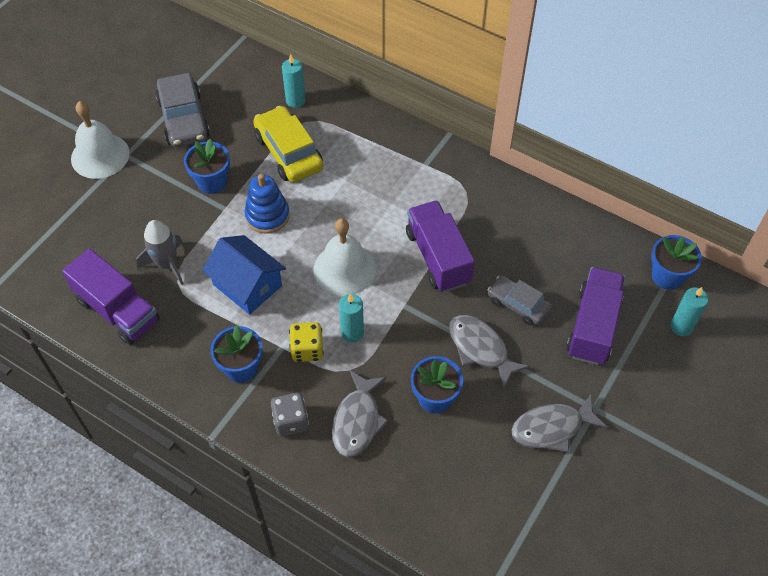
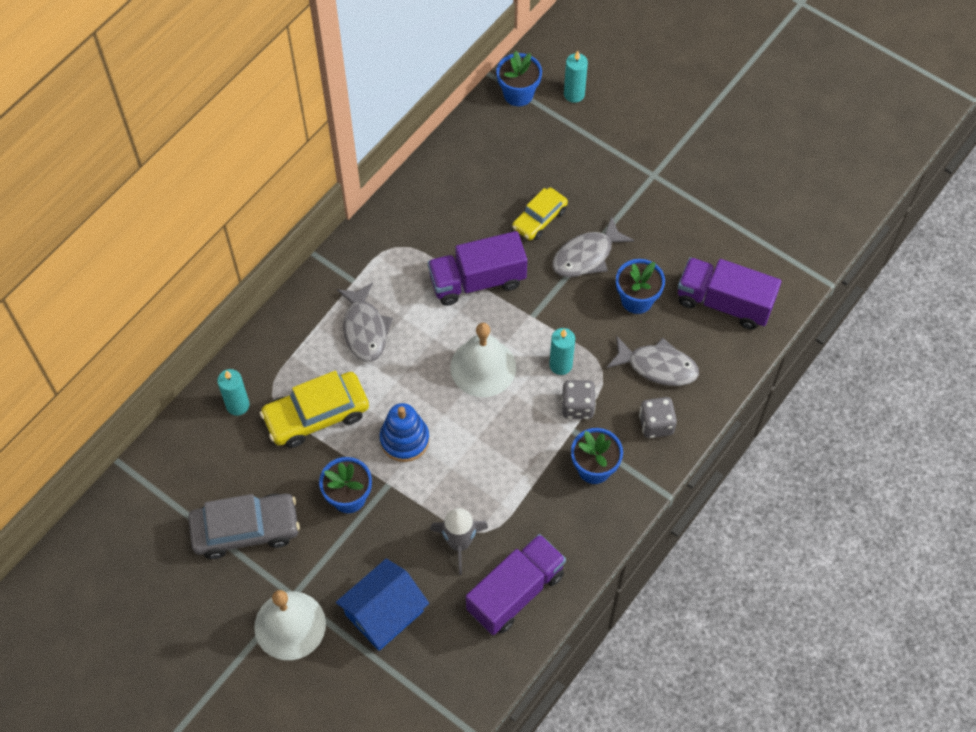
camera: 85 degrees left, 5 degrees up
blue house [202,235,286,315] -> blue house moved to [336,559,429,651]
yellow dice [289,322,324,362] -> grey dice [562,380,596,419]
grey car [487,275,551,325] -> yellow car [512,187,568,240]
grey fish [512,394,607,453] -> grey fish moved to [337,282,393,362]
purple truck [566,267,625,365] -> purple truck moved to [678,257,781,330]

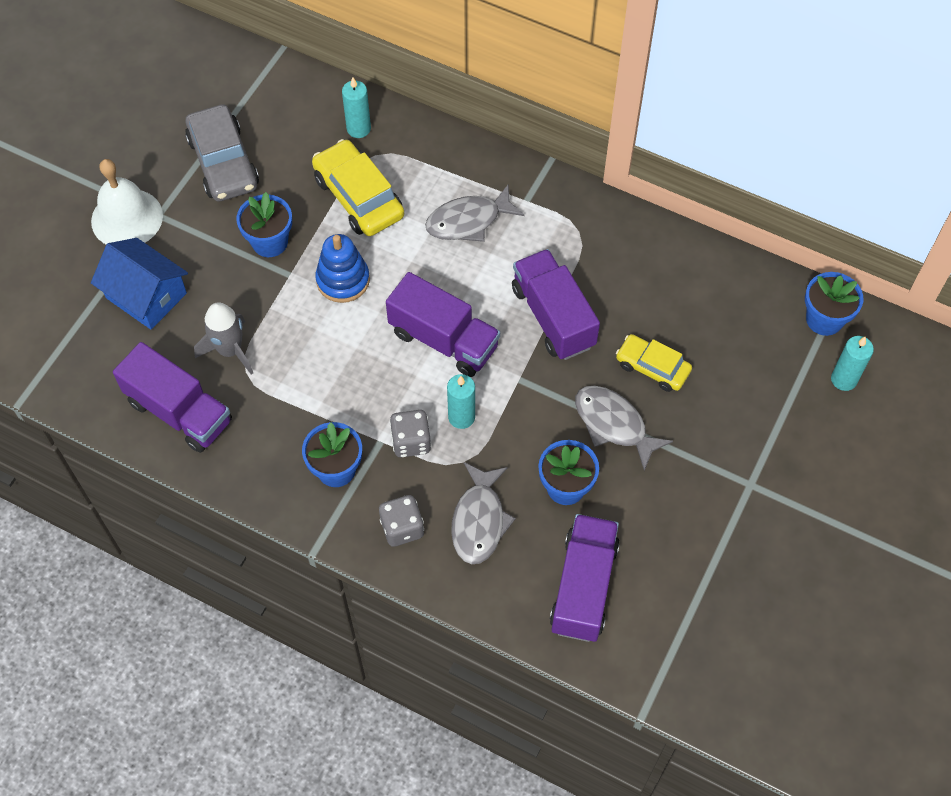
camera: 80 degrees right, 0 degrees up
white bell [450,323,516,397] -> purple truck [386,272,500,377]

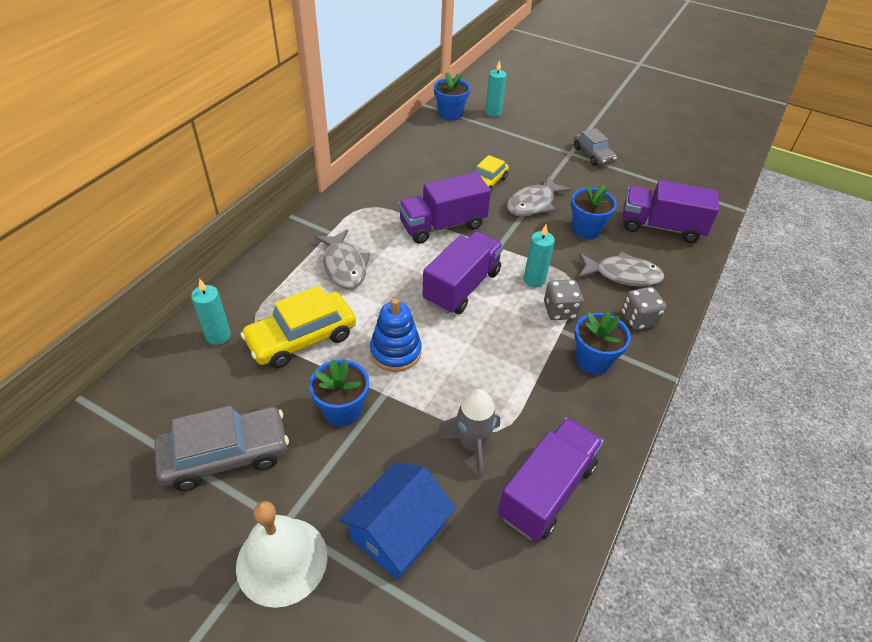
camera: 90 degrees left, 15 degrees down
none -> grey car [574,128,617,166]

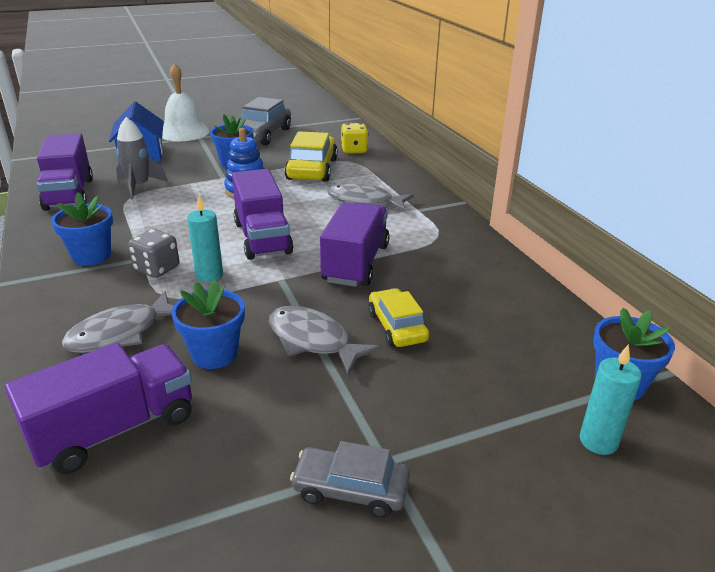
camera: 130 degrees right, 15 degrees down
turquoise candle [191,279,231,345] -> yellow dice [341,123,368,154]
grey fish [507,175,571,216] -> grey fish turned 45 degrees counterclockwise [269,306,381,375]
grey dice [621,287,667,330] -> none

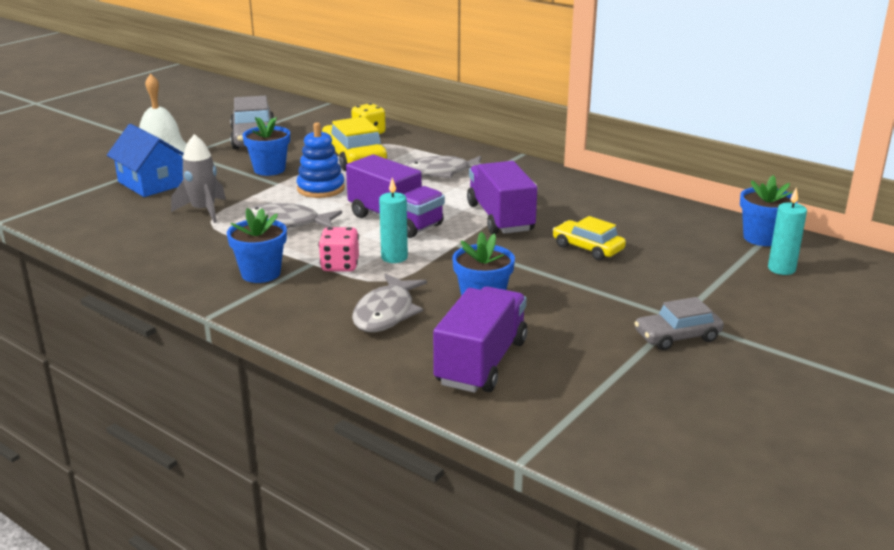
camera: 30 degrees left, 5 degrees down
purple truck [37,133,93,211] -> none
grey dice [128,229,180,278] -> pink dice [318,227,359,272]
grey fish [269,306,381,375] -> grey fish moved to [244,203,342,228]

